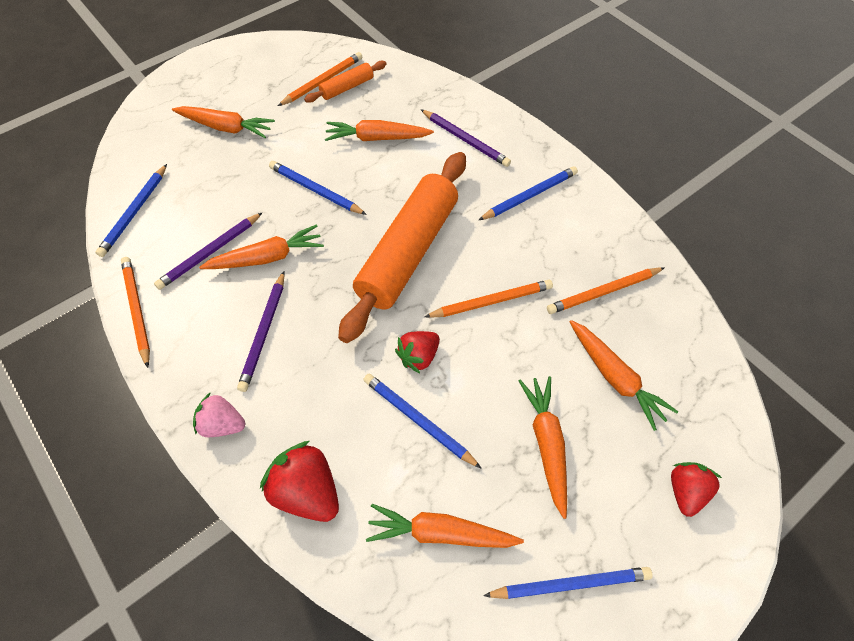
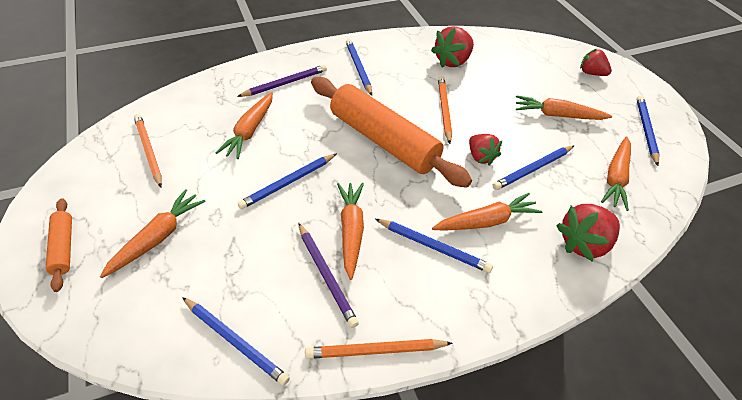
camera: 75 degrees left, 10 degrees down
pink strawberry [193,392,245,437] -> none
purple pencil [237,271,285,392] -> blue pencil [375,219,493,273]
orange rolling pin [304,61,386,103] -> orange rolling pin moved to [46,198,72,292]
orange pencil [547,267,665,314] -> red strawberry [431,26,474,68]
orange carrot [570,320,678,431] -> orange carrot moved to [432,193,542,231]

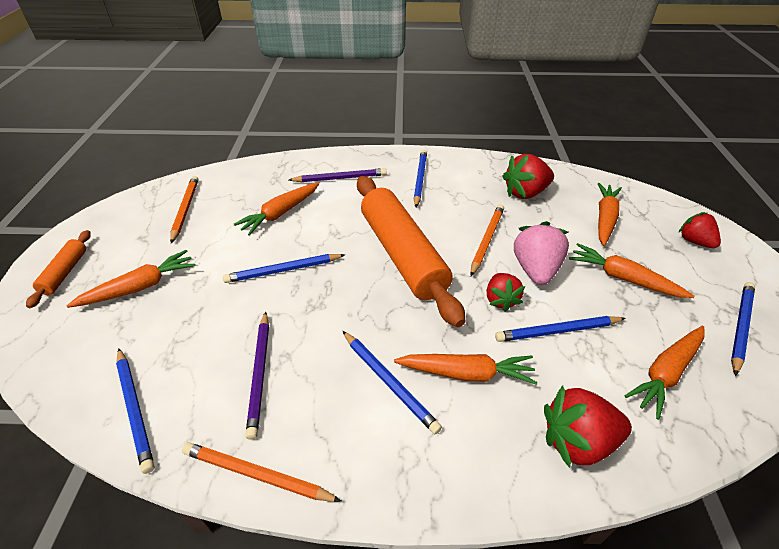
camera: 25 degrees right, 5 degrees down
orange carrot [337,183,364,280] -> orange carrot moved to [598,183,622,246]
none -> pink strawberry [513,221,569,285]

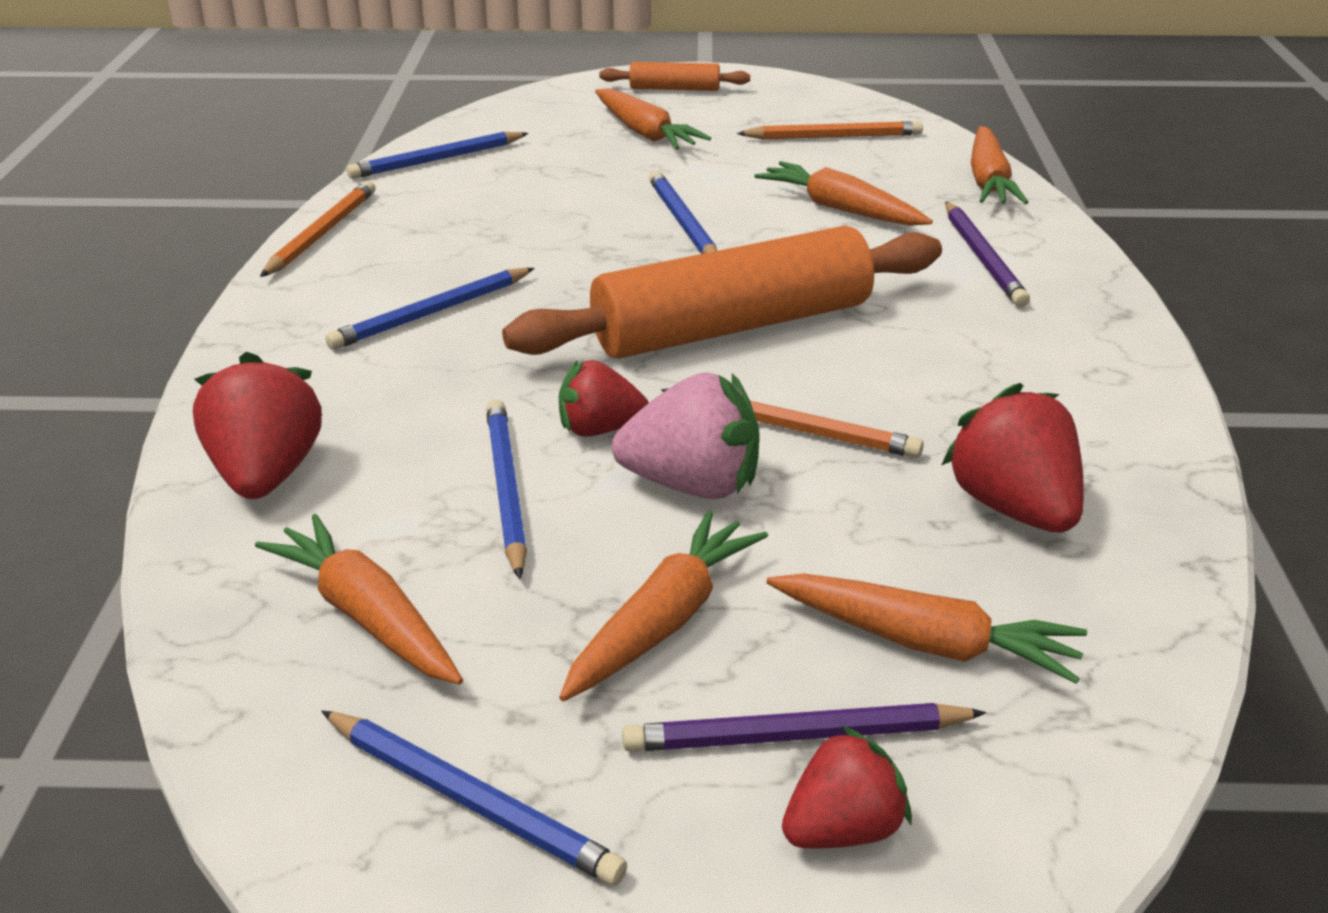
camera: 90 degrees right, 10 degrees down
purple pencil [246,312,269,440] -> purple pencil moved to [622,703,986,752]
orange carrot [394,354,537,385] -> orange carrot moved to [971,126,1028,204]
blue pencil [414,150,427,207] -> none

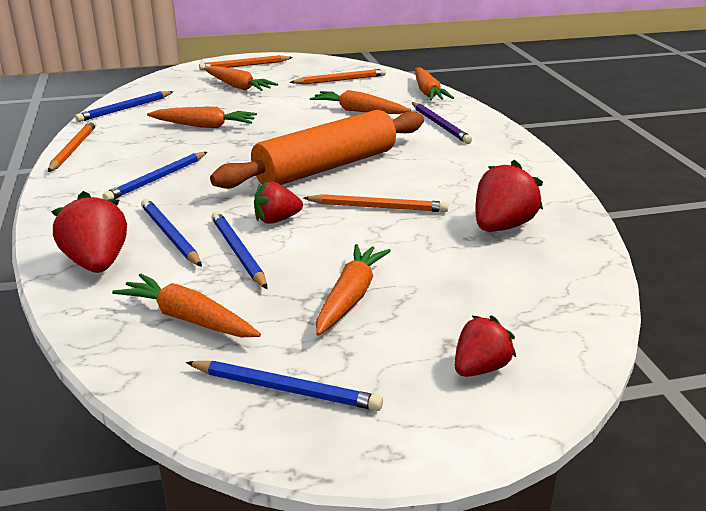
camera: 15 degrees left, 5 degrees down
orange rolling pin [599,62,750,91] -> orange pencil [199,55,293,70]
pink strawberry [612,372,759,499] -> none
purple pencil [622,703,986,752] -> none
blue pencil [649,171,717,254] -> blue pencil moved to [141,199,202,267]
orange carrot [766,573,1087,684] -> orange carrot moved to [147,107,257,128]
red strawberry [942,383,1084,533] -> red strawberry turned 75 degrees clockwise [475,160,543,232]

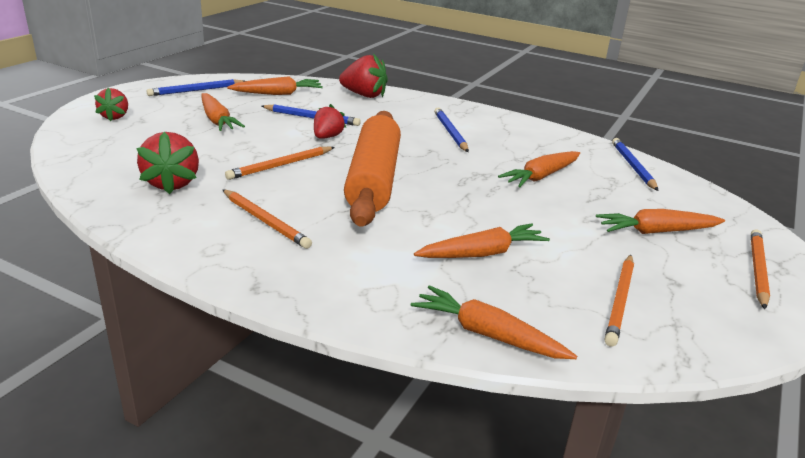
camera: 130 degrees right, 0 degrees up
orange pencil [48,120,96,172] -> orange pencil moved to [222,189,312,249]
blue pencil [141,199,202,267] -> none
purple pencil [412,102,472,144] -> none

